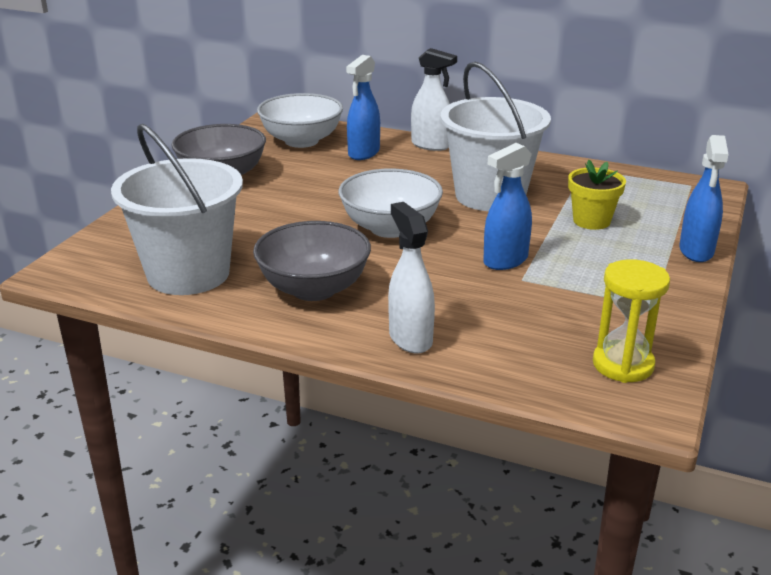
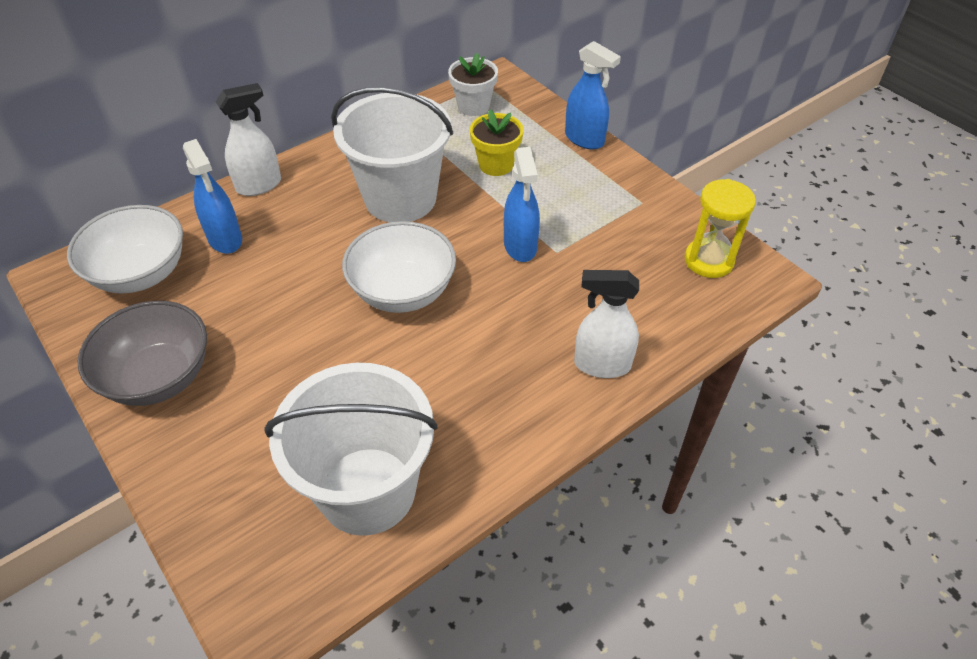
camera: 60 degrees left, 20 degrees up
grey bowl [253,221,371,301] -> none
none -> white flower pot [448,53,498,116]

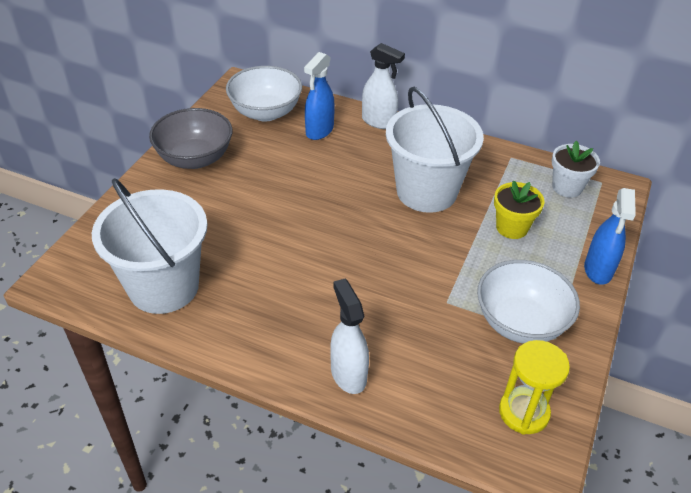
camera: 60 degrees right, 5 degrees down
white bowl [342,221,456,313] -> white bowl moved to [477,260,580,343]
blue spray bottle [504,147,540,262] -> none

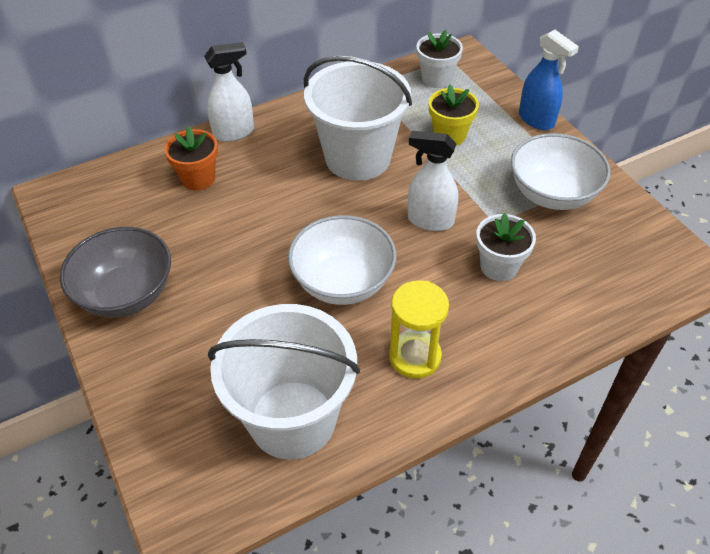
camera: 50 degrees left, 5 degrees up
white bowl [226,66,302,122] -> white bowl moved to [288,215,396,305]
blue spray bottle [304,52,335,140] -> orange flower pot [164,126,218,190]
white spray bottle [330,279,369,394] -> white spray bottle moved to [408,131,458,231]
yellow hourglass [499,340,570,435] -> yellow hourglass moved to [389,280,449,378]
none -> white flower pot [476,213,536,281]

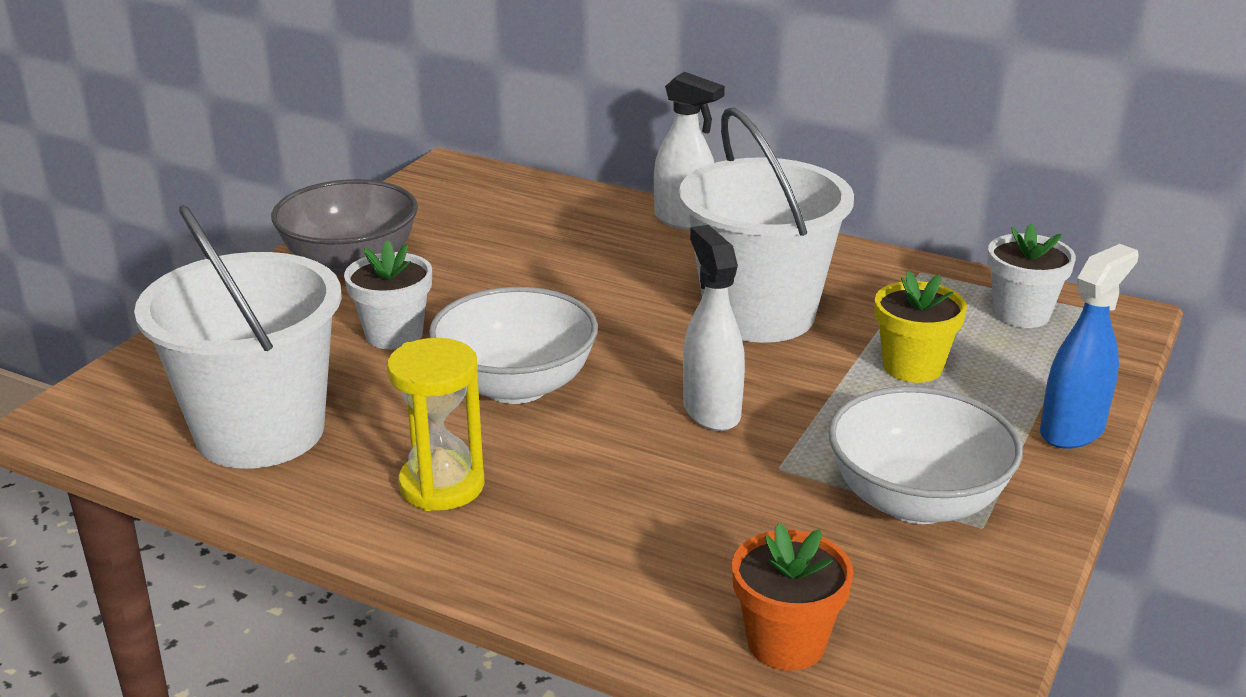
camera: 55 degrees right, 20 degrees down
orange flower pot [164,126,218,190] -> orange flower pot moved to [732,523,853,671]
white flower pot [476,213,536,281] -> white flower pot moved to [344,240,432,349]
blue spray bottle [519,30,579,130] -> blue spray bottle turned 150 degrees counterclockwise [1040,244,1139,449]

